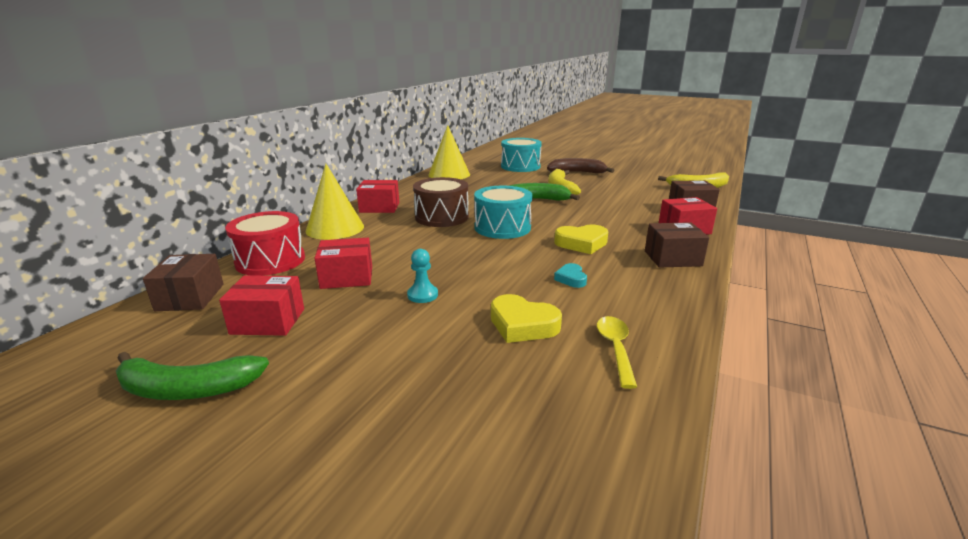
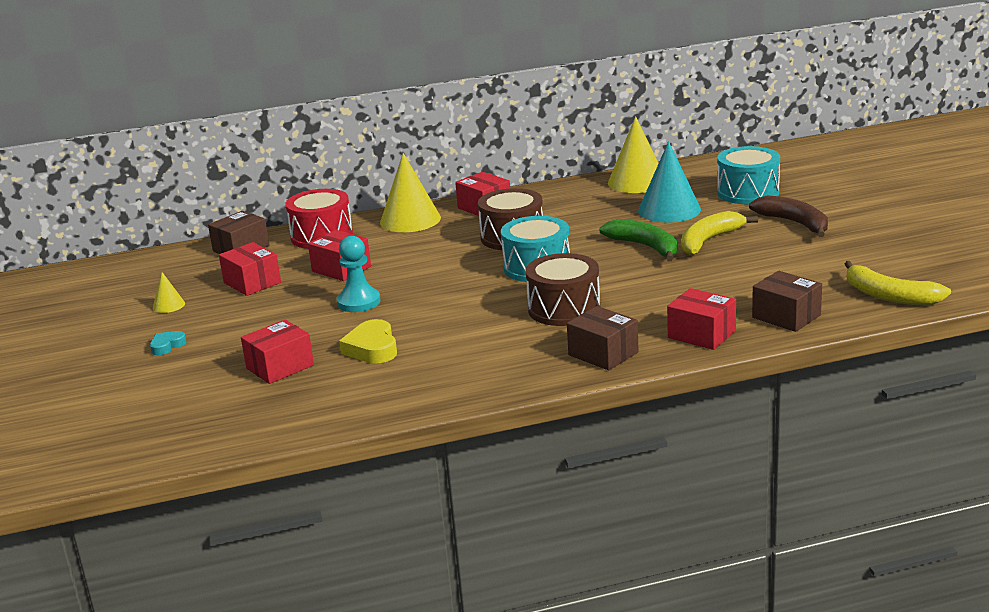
camera: 50 degrees right, 0 degrees up
green banana [116,352,269,400] -> yellow cone [153,272,185,313]
turquoise pawn [407,249,438,303] -> turquoise pawn [337,236,381,312], size x1.53
yellow heart [554,225,608,254] -> brown drum [525,253,600,326]
turquoise heart [554,263,587,288] -> turquoise heart moved to [150,331,187,355]
yellow spoon [597,316,637,389] -> none
none -> red box [241,320,314,384]
none -> turquoise cone [638,141,701,223]

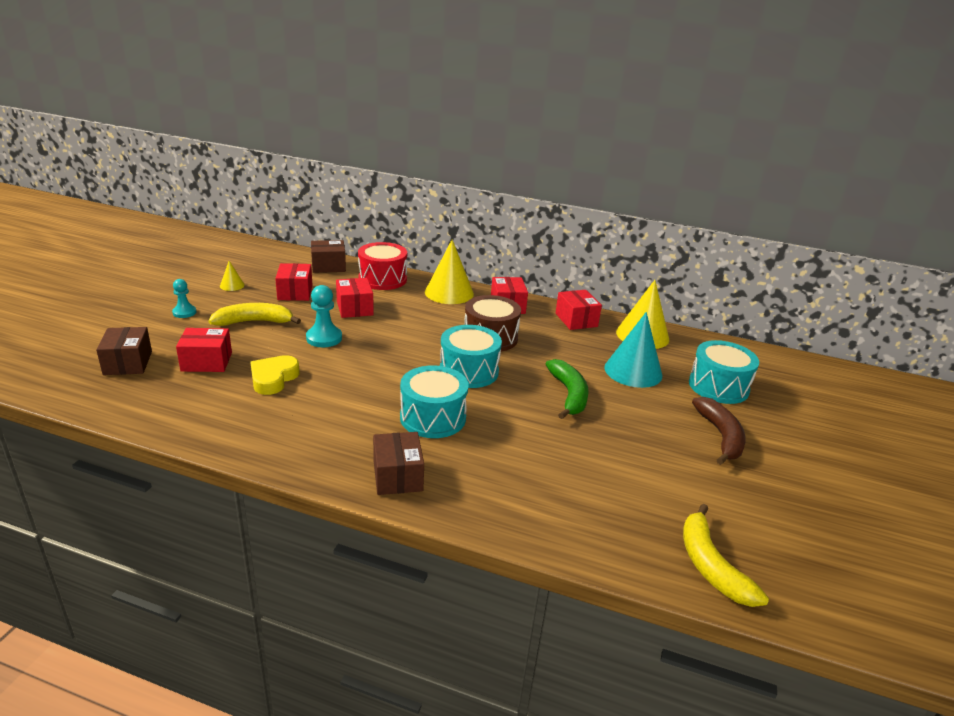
camera: 30 degrees right, 5 degrees up
turquoise heart [150,331,187,355] -> turquoise pawn [172,279,197,318]
brown drum [525,253,600,326] -> turquoise drum [400,365,468,438]
red box [667,288,736,350] -> red box moved to [556,290,602,330]
yellow banana [681,211,758,255] -> yellow banana moved to [209,303,301,326]
brown box [752,271,822,332] -> brown box moved to [96,327,152,375]

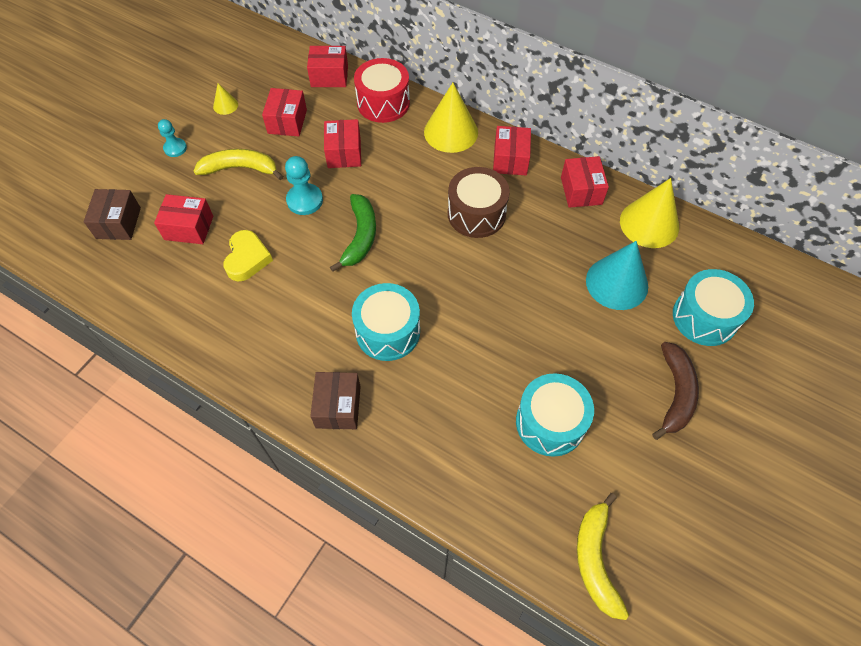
camera: 15 degrees right, 30 degrees up
yellow heart [250,355,300,395] -> yellow heart turned 150 degrees clockwise [224,230,273,281]
brown box [311,240,346,273] -> red box [307,46,348,87]
turquoise drum [440,325,502,388] -> turquoise drum moved to [516,373,594,457]
green banana [546,359,589,419] -> green banana moved to [330,194,376,272]

